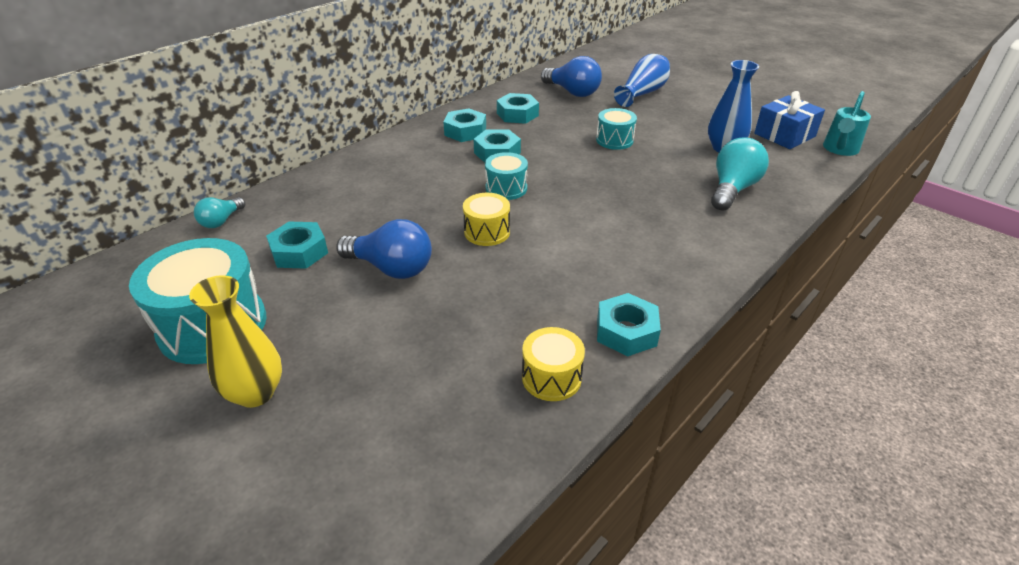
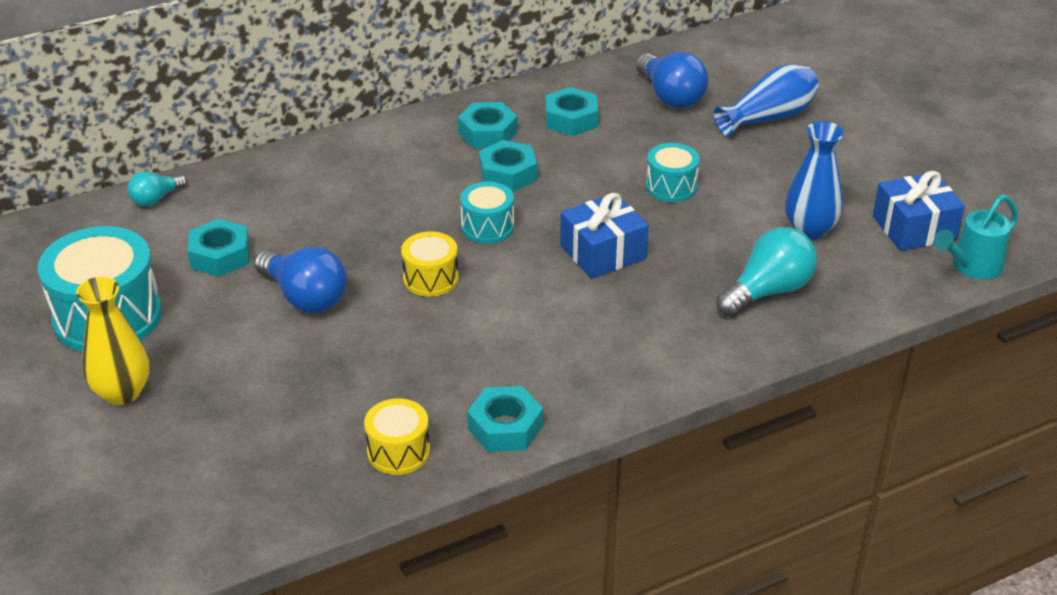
camera: 20 degrees right, 0 degrees up
none -> blue gift [560,193,648,279]

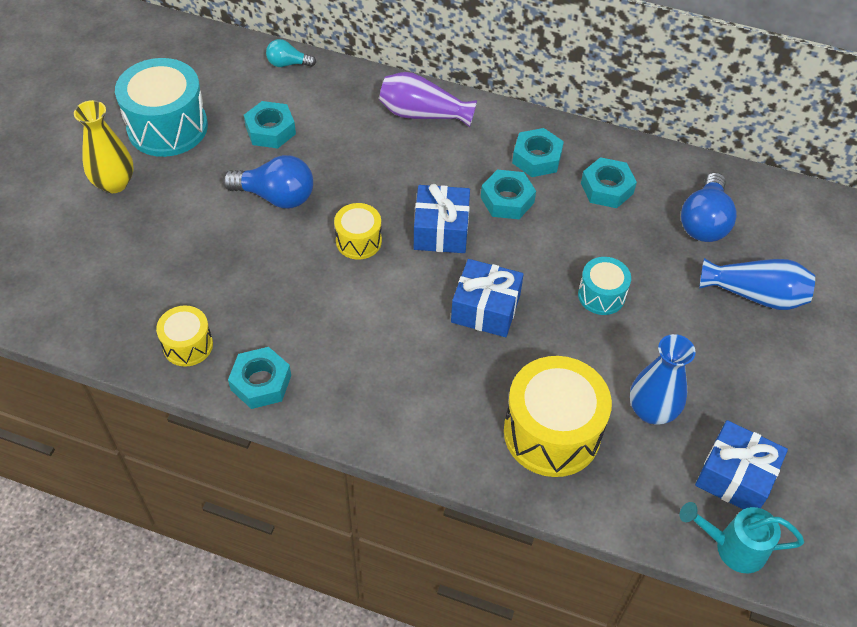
camera: 45 degrees right, 15 degrees up
blue light bulb [254,247,347,313] -> blue light bulb turned 75 degrees counterclockwise [222,155,313,208]
turquoise drum [460,182,514,243] -> blue gift [414,184,470,253]
turquoise light bulb [716,227,817,317] -> yellow drum [504,356,612,477]
none -> purple vase [379,72,477,128]

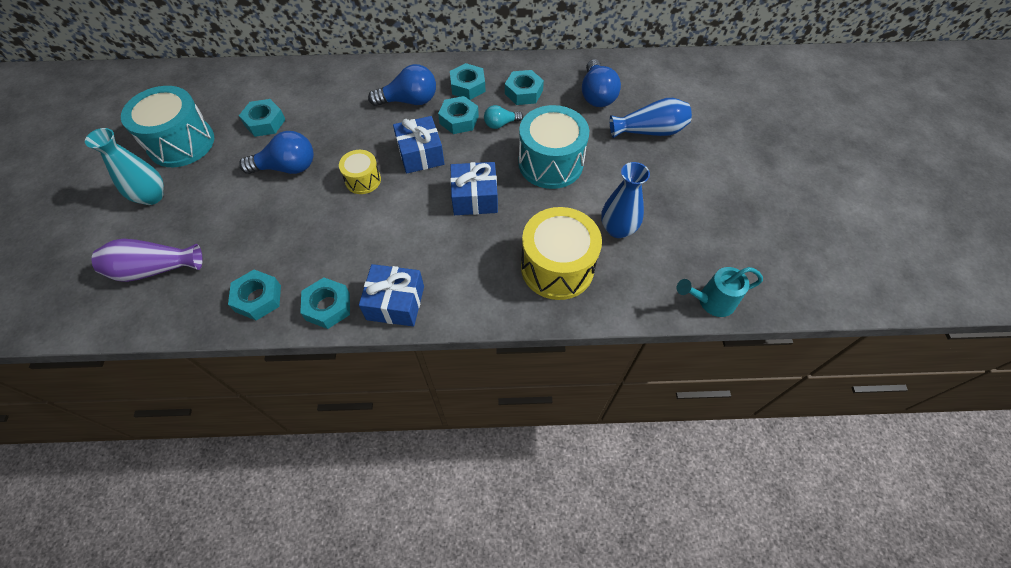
camera: 20 degrees left, 5 degrees up
yellow vase [74,100,134,193] -> turquoise vase [85,128,164,205]
yellow drum [156,305,213,367] -> turquoise nut [228,270,281,321]
turquoise light bulb [266,39,316,67] -> turquoise light bulb moved to [484,105,523,129]
purple vase [379,72,477,128] -> purple vase moved to [92,239,203,282]
turquoise drum [578,257,631,315] -> turquoise drum [518,105,589,189], size x1.87
blue gift [695,420,788,509] -> blue gift moved to [359,264,424,326]
none -> blue light bulb [368,64,436,106]

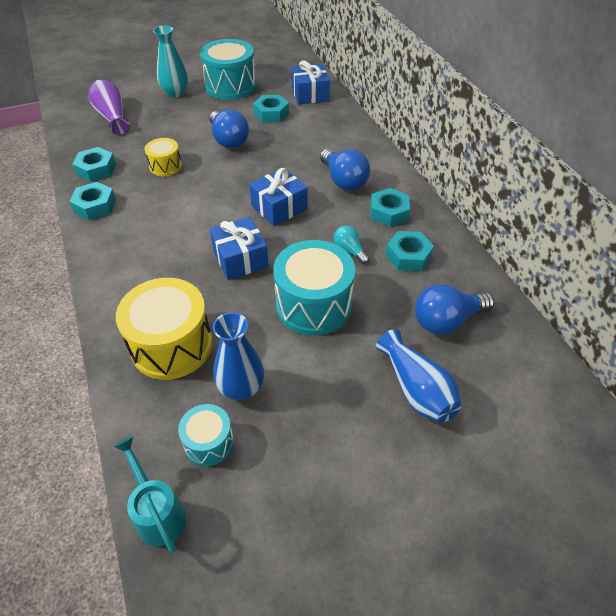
camera: 70 degrees right, 10 degrees down
yellow drum [339,150,381,194] -> yellow drum moved to [144,138,182,176]
blue gift [359,264,424,326] -> blue gift moved to [291,60,330,105]
turquoise nut [438,96,479,134] -> none
none -> turquoise drum [178,404,234,466]

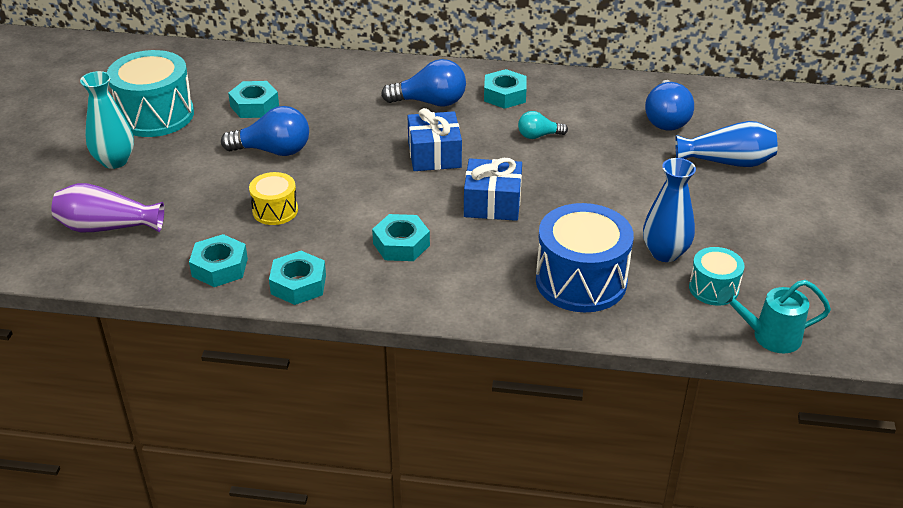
camera: 60 degrees left, 10 degrees down
yellow drum [116,278,213,380] -> blue drum [536,203,634,312]
turquoise drum [273,240,355,335] -> none
blue gift [291,60,330,105] -> none
turquoise nut [386,231,434,271] -> turquoise nut moved to [372,214,430,261]

